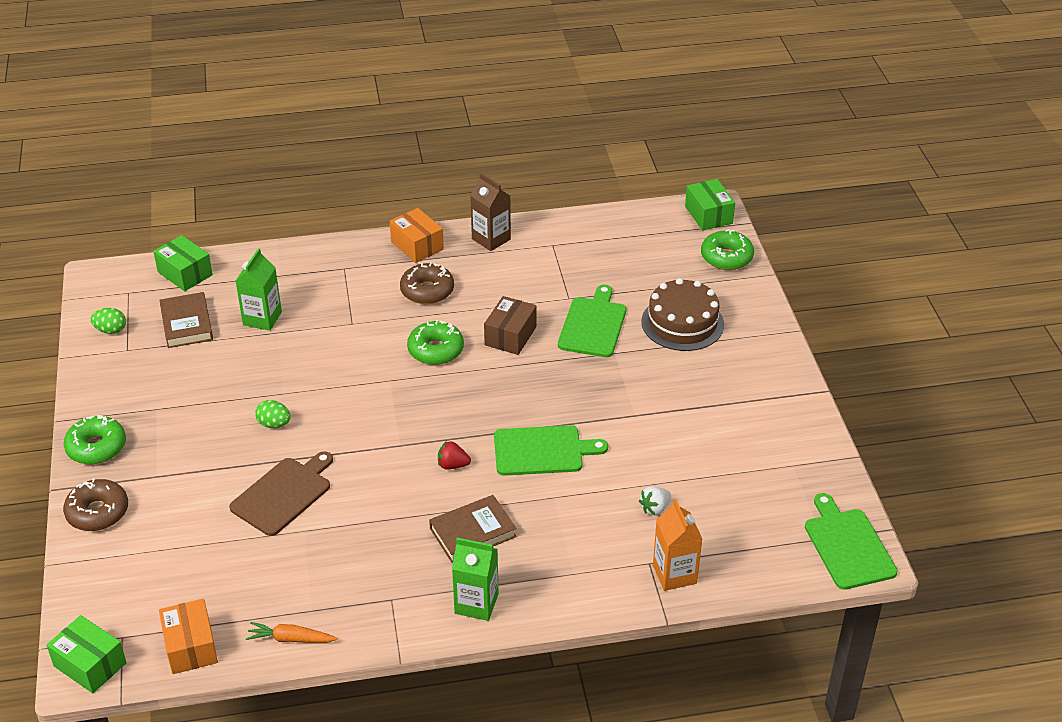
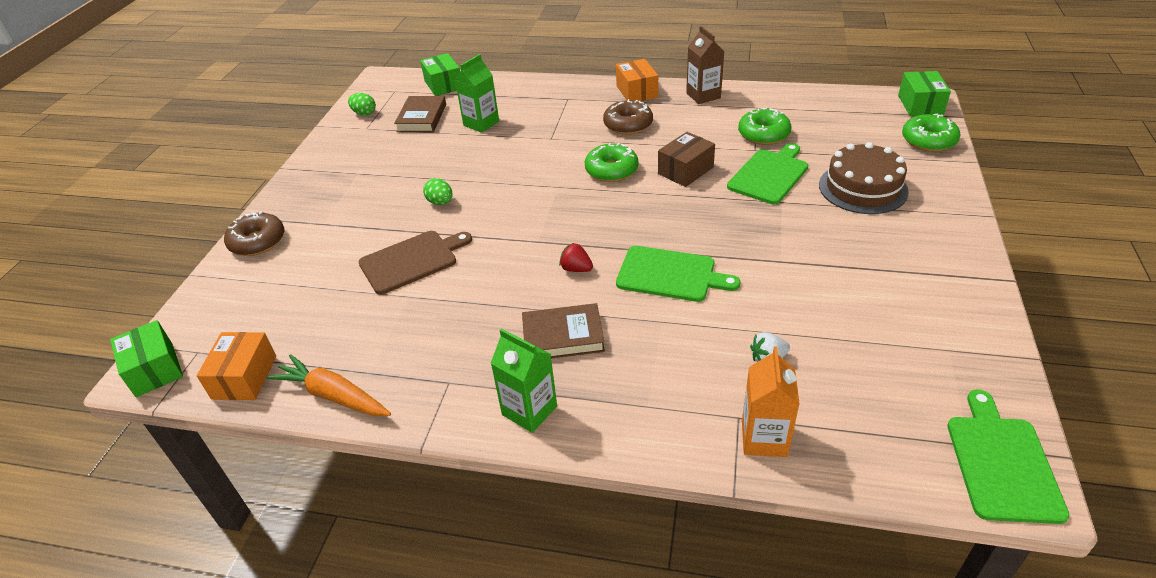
camera: 25 degrees right, 0 degrees up
green donut [64,415,126,464] -> green donut moved to [738,108,791,145]
orange carrot [246,622,338,643] -> orange carrot [267,354,391,416], size x1.50

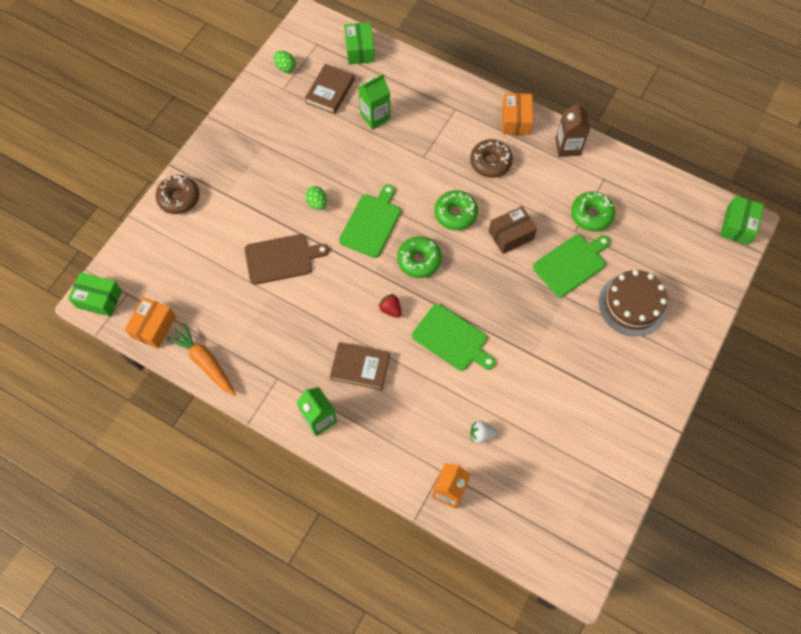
camera: 15 degrees right, 25 degrees up
green box [110,320,183,397] -> green box turned 60 degrees counterclockwise [68,272,122,317]
green donut [902,114,960,152] -> green donut moved to [397,236,442,278]
green cutting board [947,389,1070,524] -> green cutting board moved to [339,184,401,258]

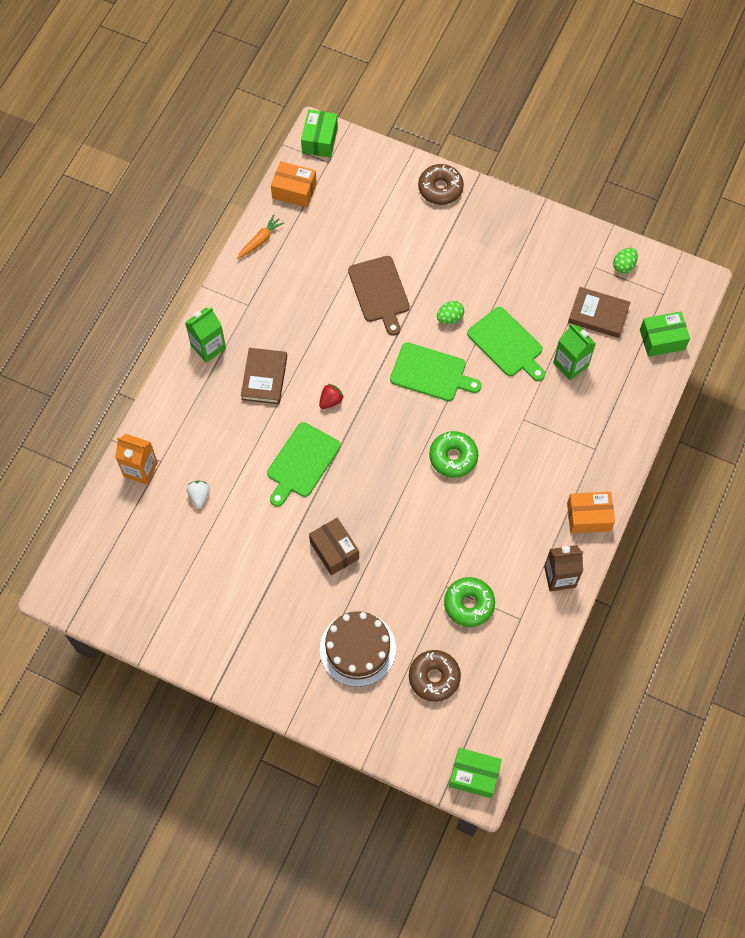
camera: 85 degrees right, 0 degrees up
orange carrot [167,323,236,396] -> orange carrot [237,215,284,259], size x0.67
green donut [397,236,442,278] -> none
brown donut [470,139,513,178] -> brown donut moved to [409,650,461,702]
brown box [489,206,537,254] -> brown box moved to [309,518,359,575]
green cutting board [533,234,610,297] -> green cutting board moved to [467,307,545,381]

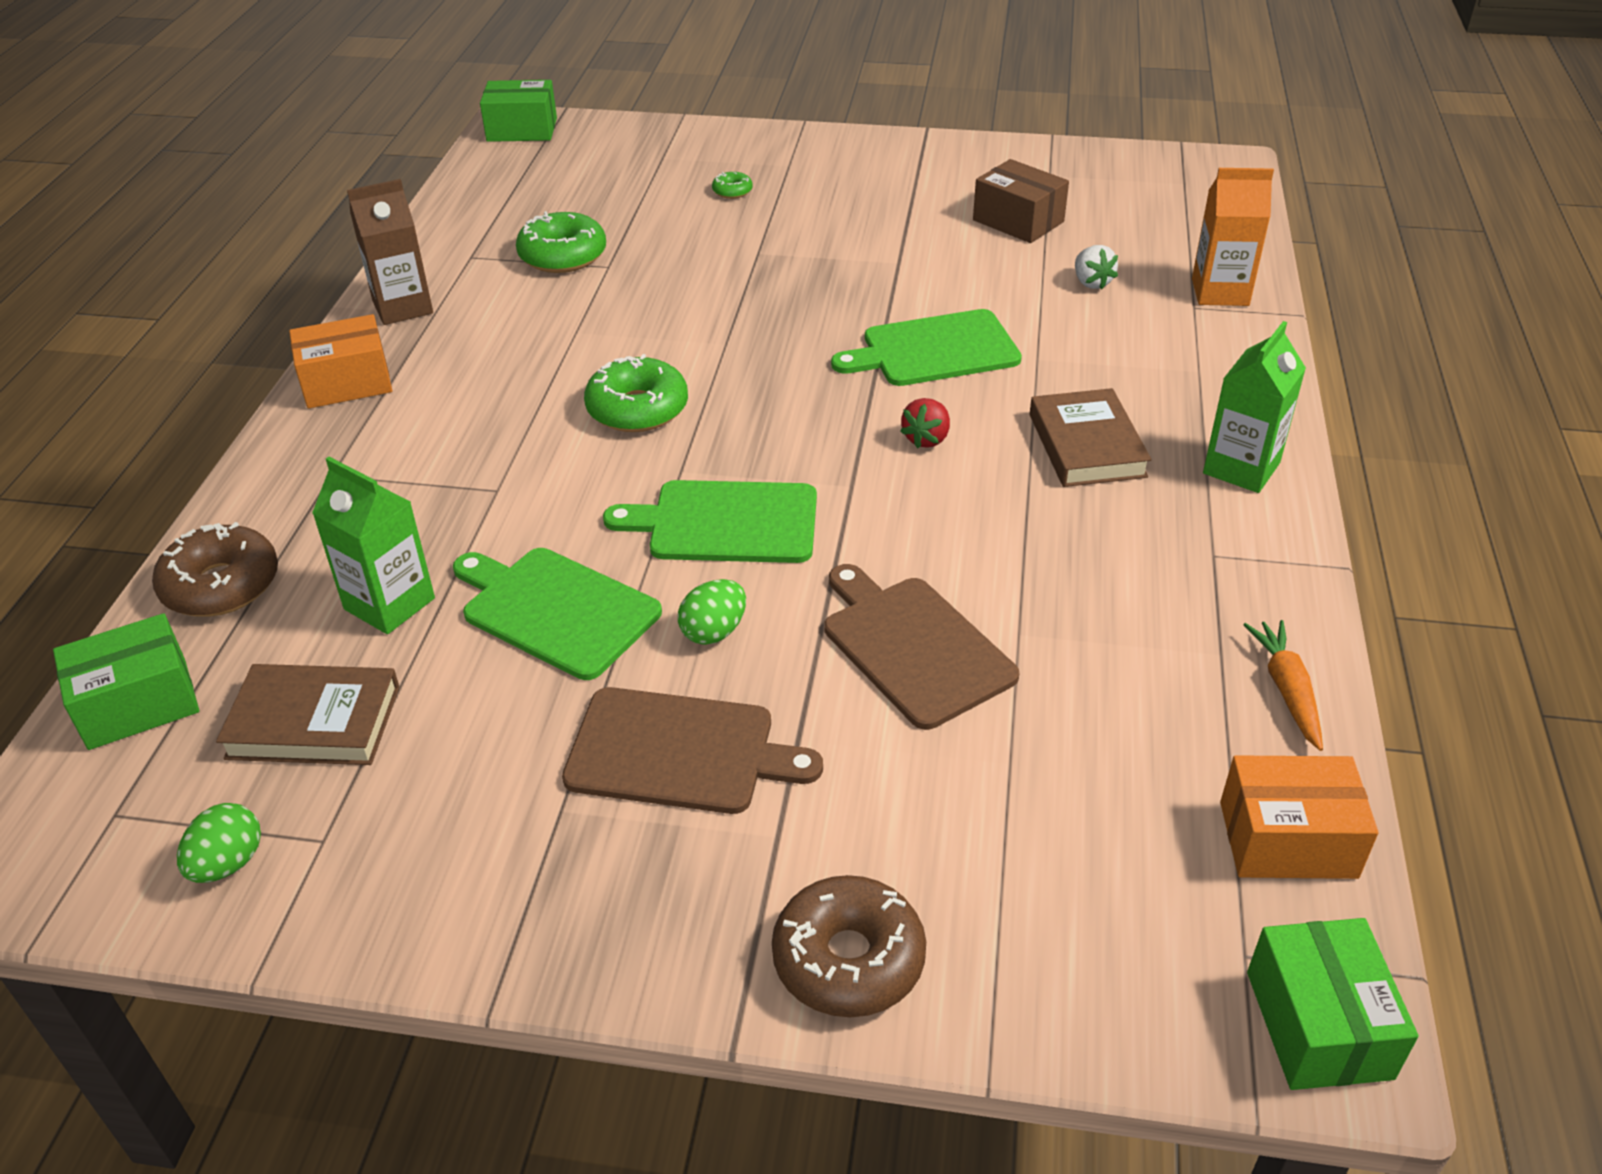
camera: 165 degrees right, 25 degrees down
orange carrot [237,215,284,259] -> orange carrot turned 150 degrees clockwise [1244,620,1323,751]
green cutting board [267,422,341,507] -> green cutting board turned 120 degrees counterclockwise [831,309,1022,386]
brown box [309,518,359,575] -> brown box moved to [973,159,1069,243]
brown cake [320,611,396,687] -> green donut [712,172,753,199]
brown donut [409,650,461,702] -> brown donut moved to [152,522,278,617]
none -> brown cutting board [562,687,823,814]

